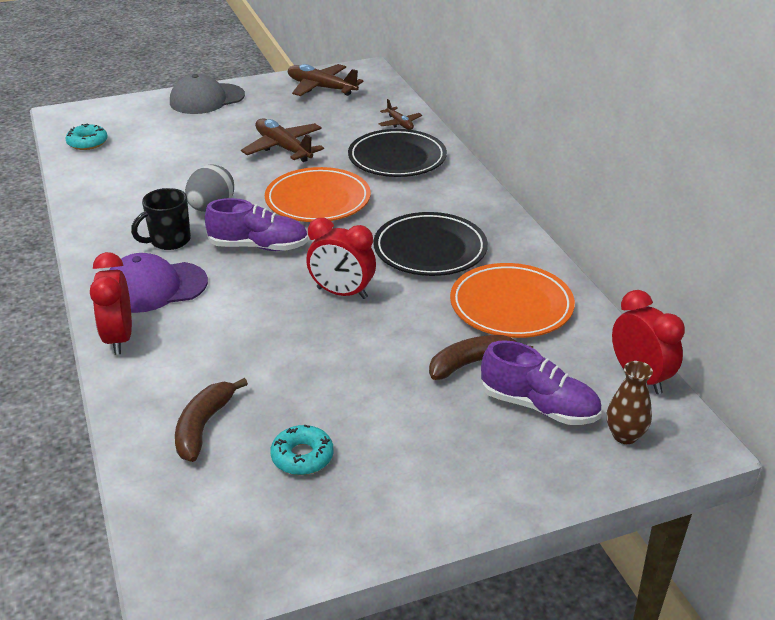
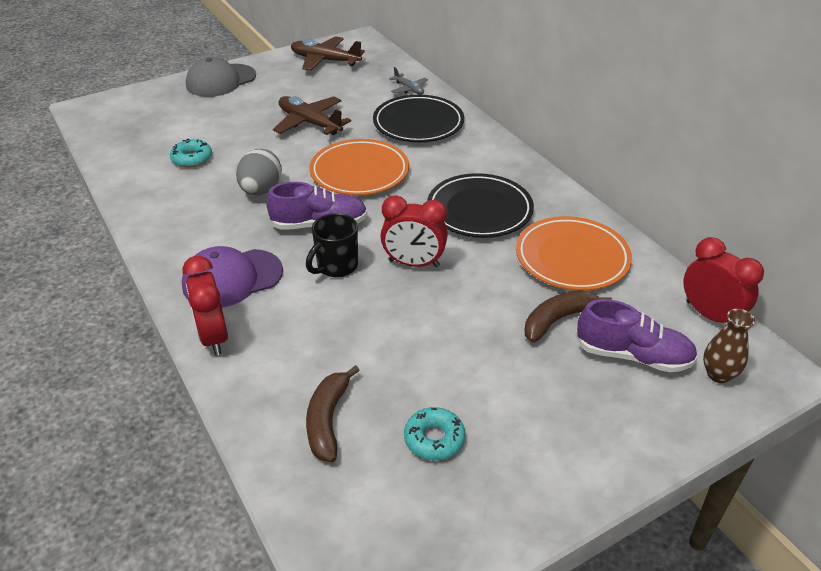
camera: 10 degrees left, 5 degrees up
turquoise donut [65,123,108,150] -> turquoise donut moved to [170,139,212,168]
black mug [131,188,191,250] -> black mug moved to [306,213,358,277]
brown plane [378,99,422,130] -> grey plane [389,67,428,95]

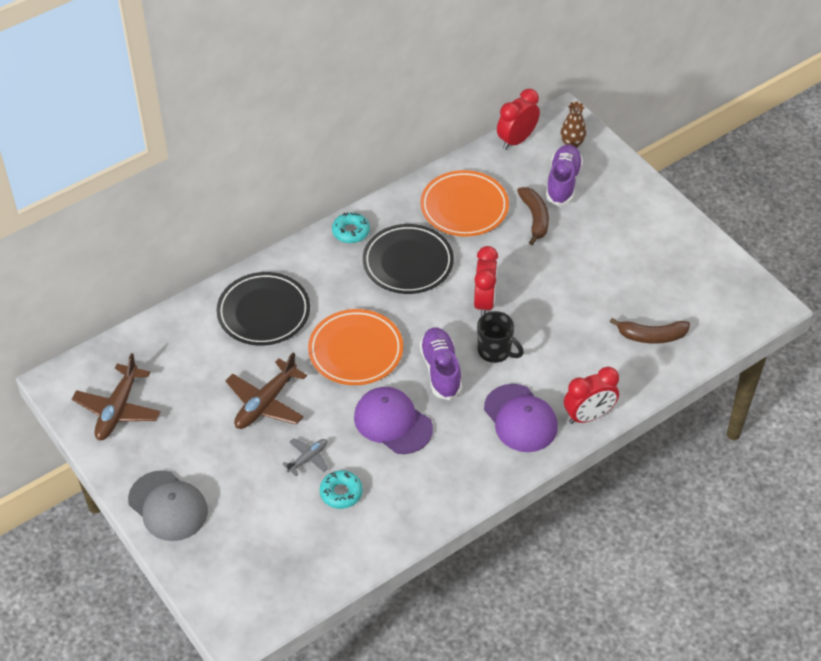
camera: 95 degrees left, 10 degrees up
grey egg [236,149,282,195] -> purple cap [354,387,433,454]
grey plane [389,67,428,95] -> grey plane moved to [282,438,328,476]
turquoise donut [404,407,465,460] -> turquoise donut moved to [332,212,370,243]
brown banana [525,290,612,343] -> brown banana turned 150 degrees counterclockwise [517,187,549,245]

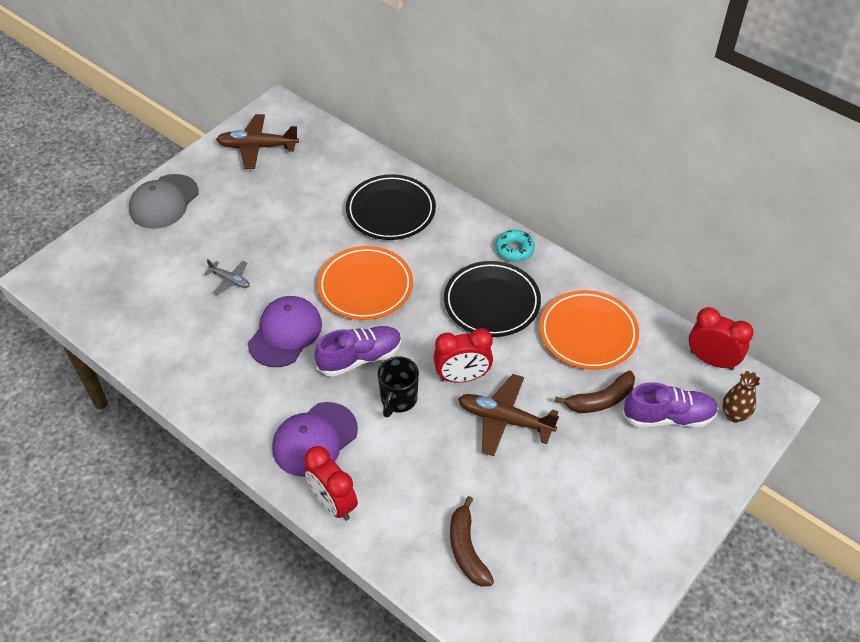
camera: 75 degrees right, 0 degrees up
brown plane [226,352,307,429] -> brown plane moved to [458,374,559,456]
turquoise donut [320,470,363,509] -> none

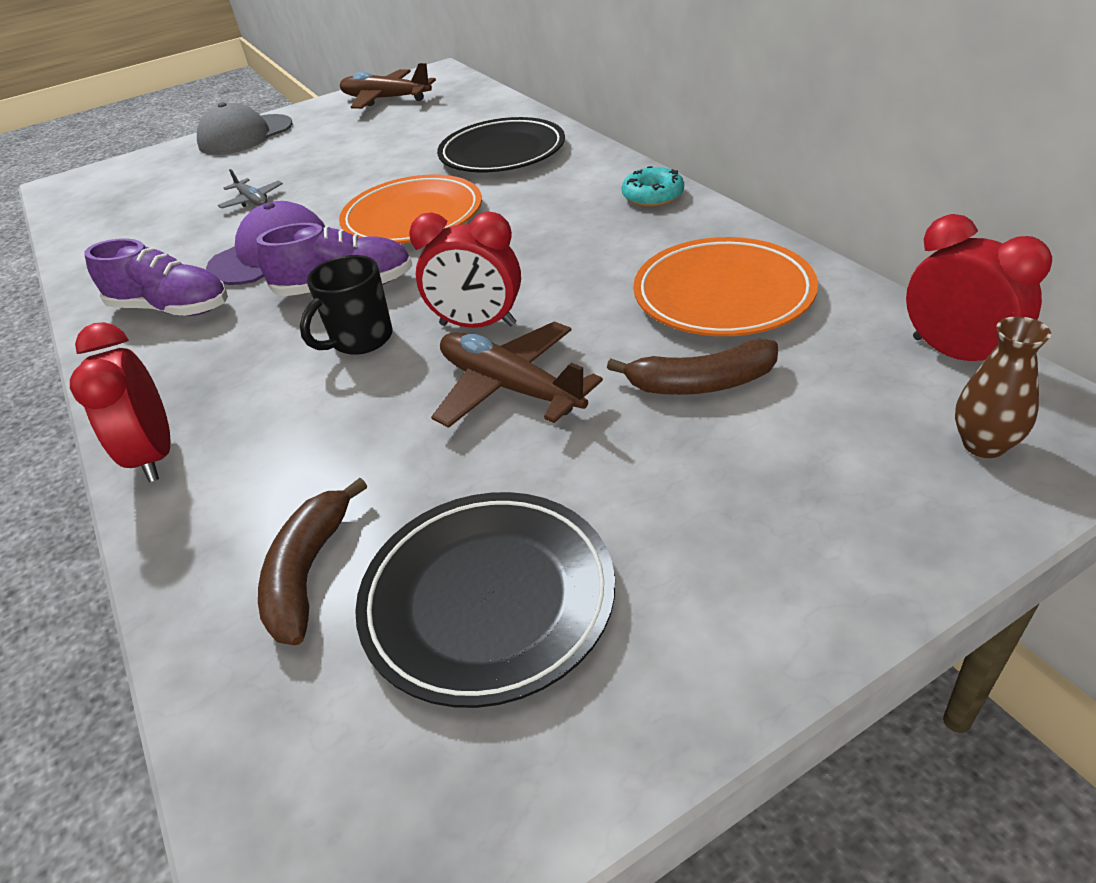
camera: 25 degrees right, 10 degrees down
purple cap [272,402,358,477] -> none
black plate [444,261,541,337] -> black plate moved to [355,492,615,708]
purple shoe [623,382,719,427] -> purple shoe moved to [84,238,228,316]

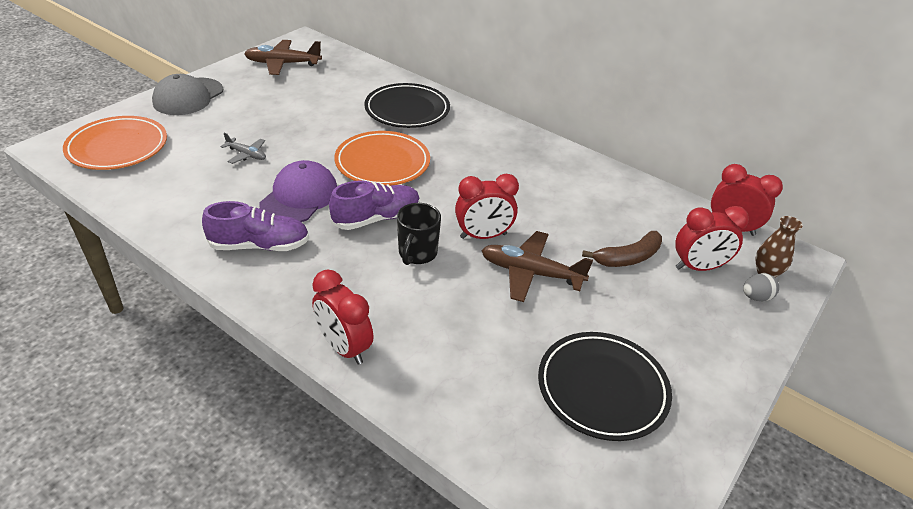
camera: 30 degrees left, 0 degrees up
brown banana [258,478,367,645] -> none
turquoise donut [622,166,684,207] -> none
orange plate [633,237,818,336] -> orange plate moved to [63,116,167,170]
none -> red clock [675,206,749,271]
none -> grey egg [743,273,779,301]

